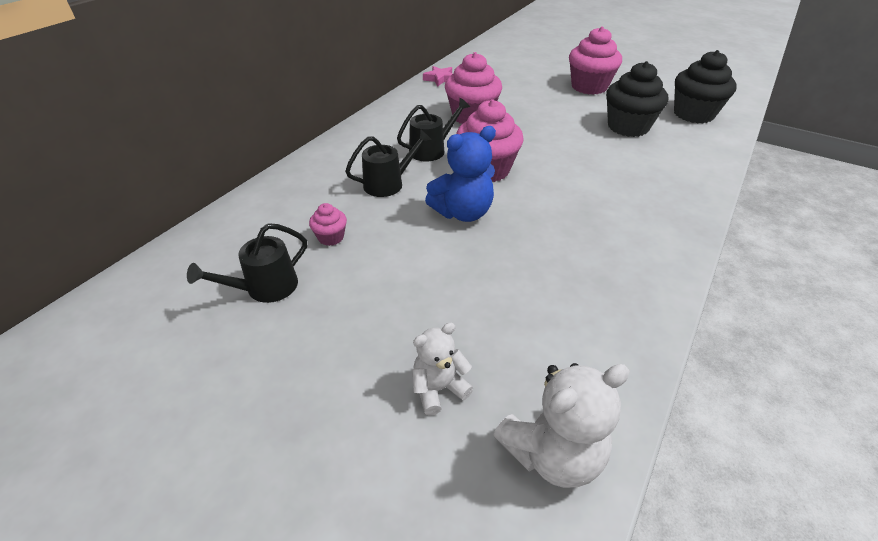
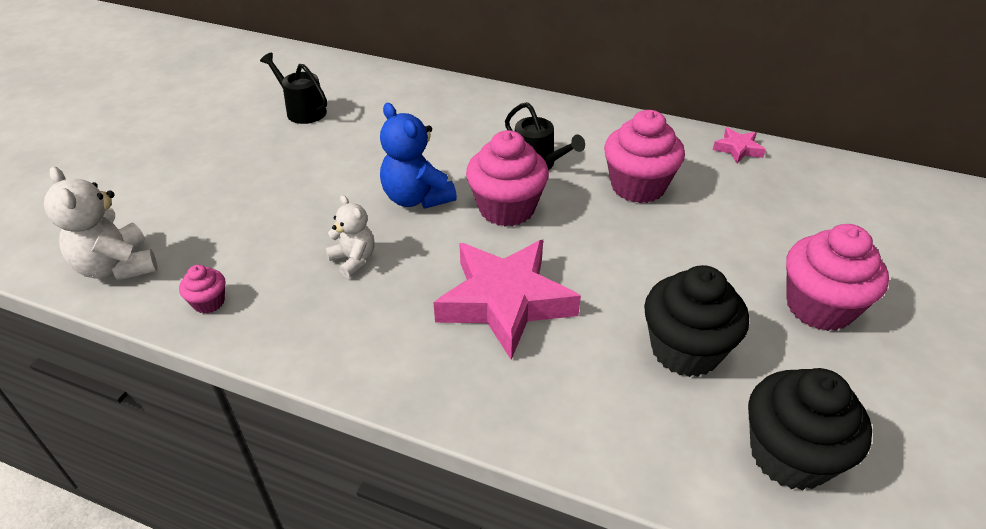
camera: 80 degrees right, 0 degrees up
pink cupcake [309,203,347,246] -> pink cupcake moved to [179,265,225,313]
black watering can [345,130,431,197] -> none
white teddy bear [412,322,473,416] -> white teddy bear moved to [326,195,375,278]
none -> pink star [433,240,581,360]

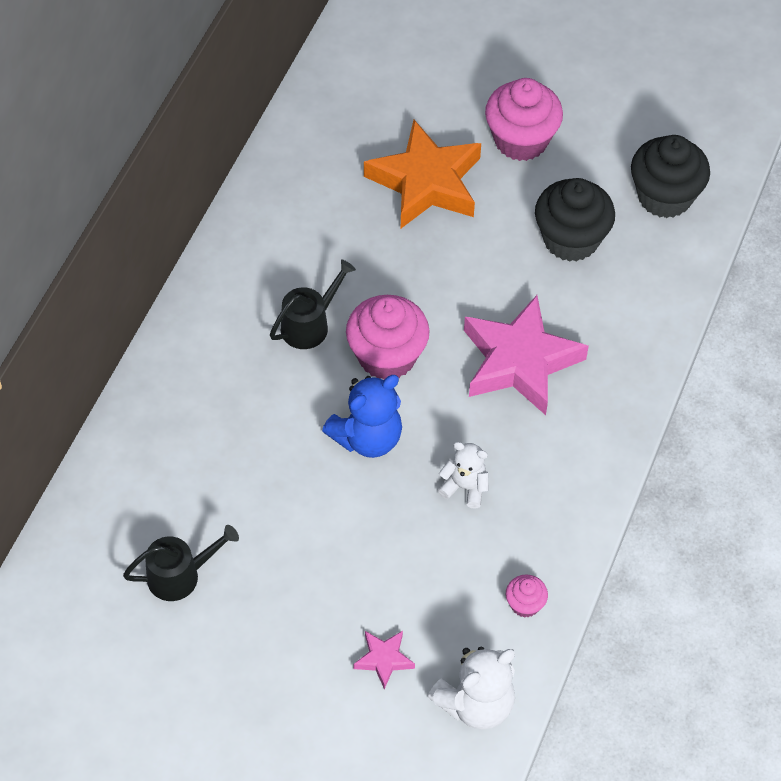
camera: 90 degrees left, 15 degrees up
black watering can [260,52,327,124] -> black watering can turned 150 degrees counterclockwise [123,525,239,601]
white teddy bear [326,195,375,278] -> white teddy bear turned 60 degrees clockwise [438,442,489,509]
pink cupcake [604,110,685,203] -> none
pink star [713,128,766,163] -> pink star moved to [353,631,415,689]
none -> orange star [364,120,481,228]

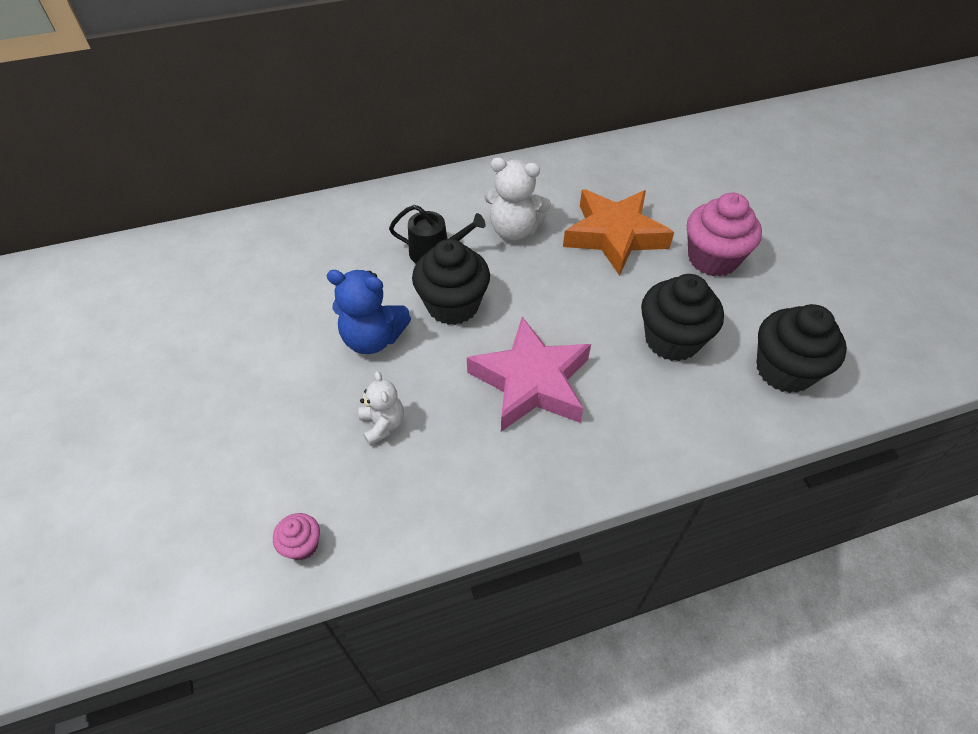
camera: 50 degrees right, 5 degrees down
black watering can [123,525,239,601] -> none
pink cupcake [346,295,430,380] -> black cupcake [412,239,490,325]
pink star [353,631,415,689] -> none
white teddy bear [428,647,515,730] -> white teddy bear moved to [484,157,551,241]

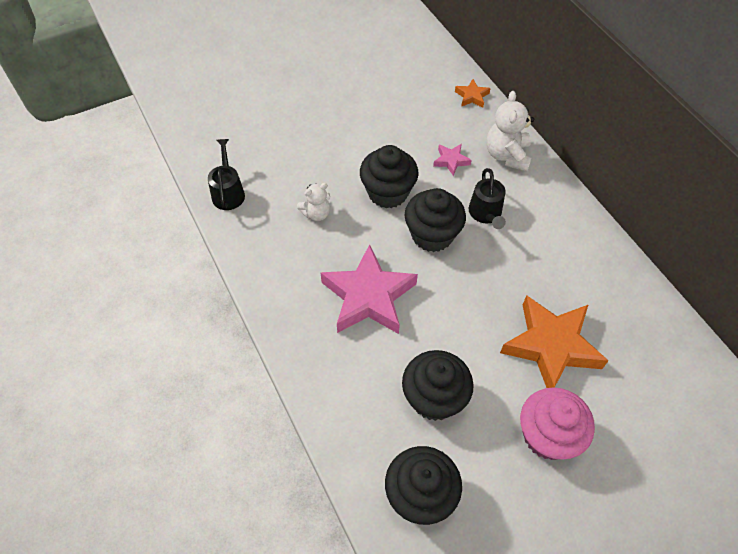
camera: 80 degrees right, 5 degrees up
pink cupcake [273,513,320,561] -> black watering can [208,139,245,210]
blue teddy bear [327,270,411,354] -> black cupcake [360,145,419,208]
white teddy bear [484,157,551,241] -> white teddy bear moved to [486,91,534,171]
none -> pink star [433,144,472,176]
none -> orange star [455,79,491,108]

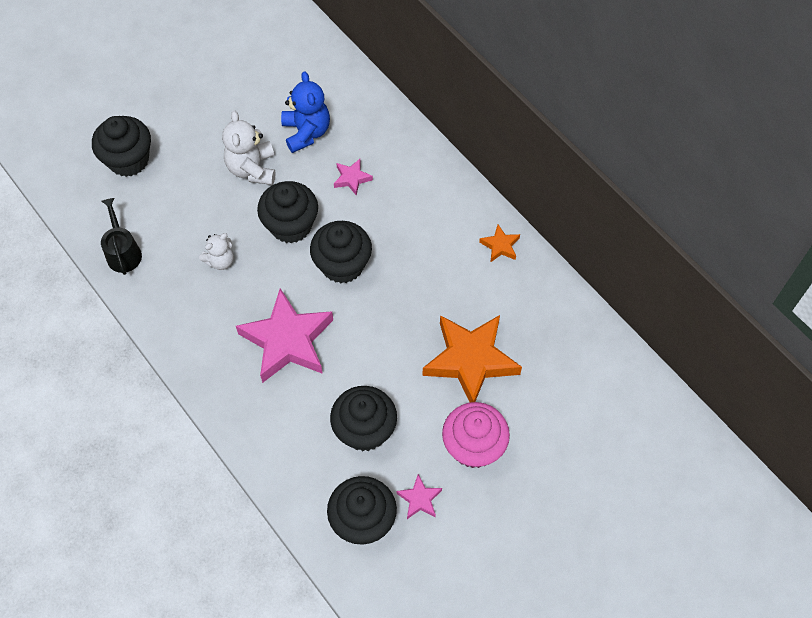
camera: 10 degrees left, 5 degrees up
orange star [455,79,491,108] -> orange star moved to [479,224,520,262]
black watering can [469,168,506,229] -> none
white teddy bear [486,91,534,171] -> white teddy bear moved to [222,111,275,185]
none -> black cupcake [92,116,151,177]
none -> blue teddy bear [281,71,330,153]
none -> pink star [397,474,442,519]

